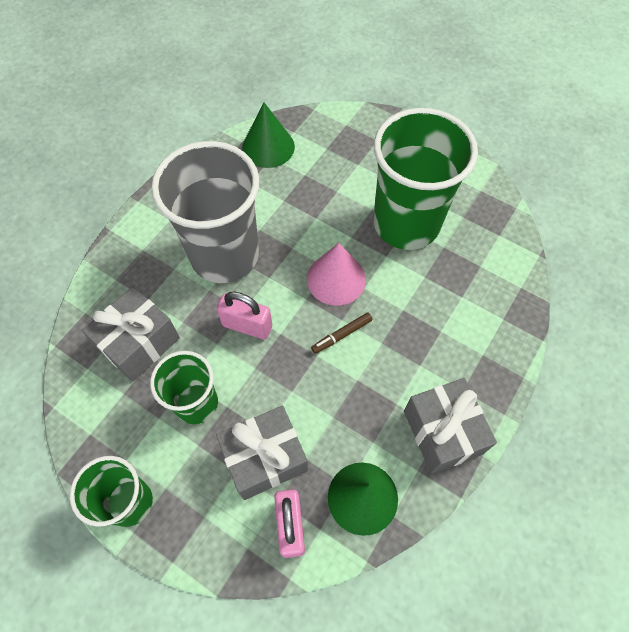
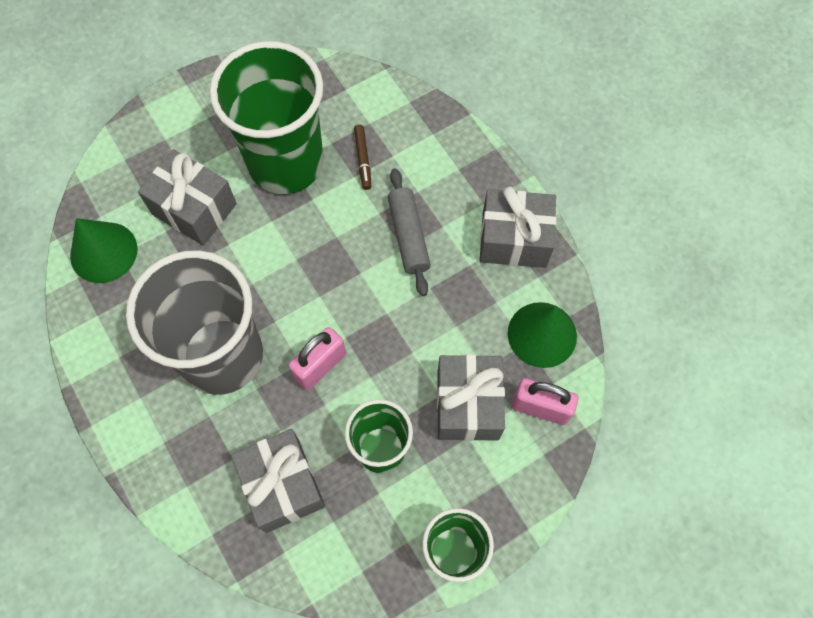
camera: 65 degrees left, 5 degrees up
pink cone [307,243,366,306] -> none
brown marker [311,313,373,354] -> brown marker moved to [354,125,371,190]
none -> grey gift [138,149,237,246]
none -> grey rolling pin [388,169,431,296]

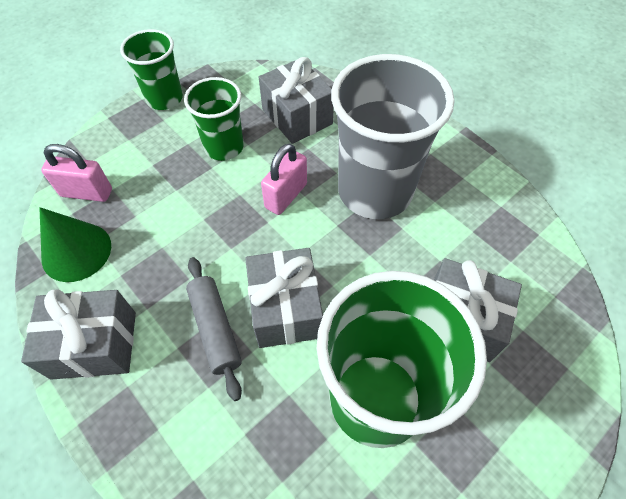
camera: 170 degrees right, 10 degrees down
green cone [70,218,138,283] -> none
brown marker [354,125,371,190] -> none
grey gift [437,354,505,441] -> grey gift moved to [245,248,323,348]

